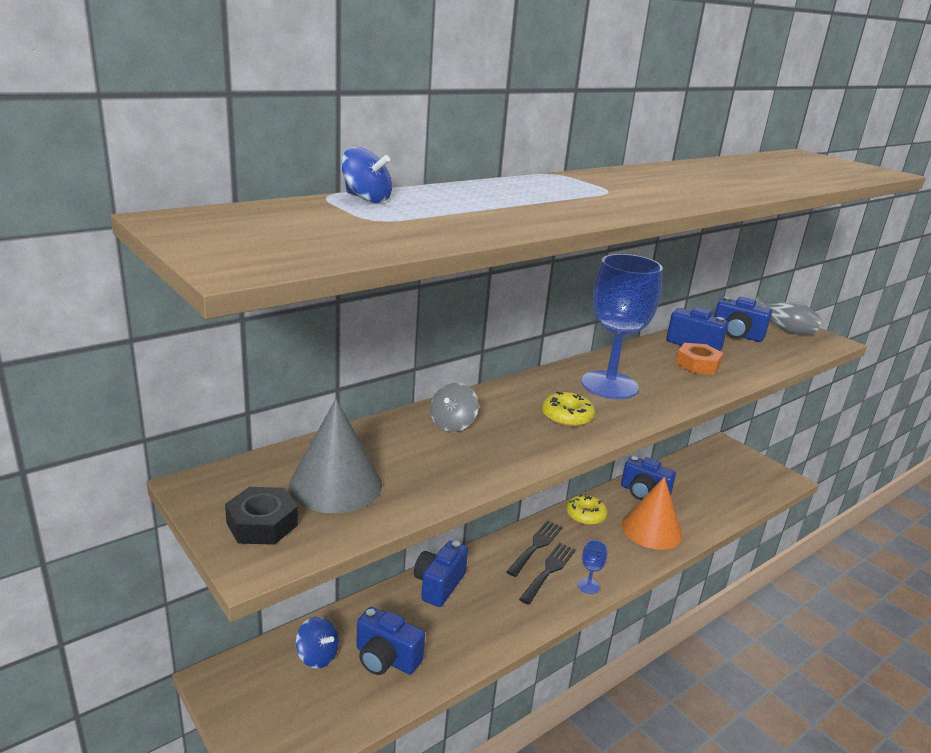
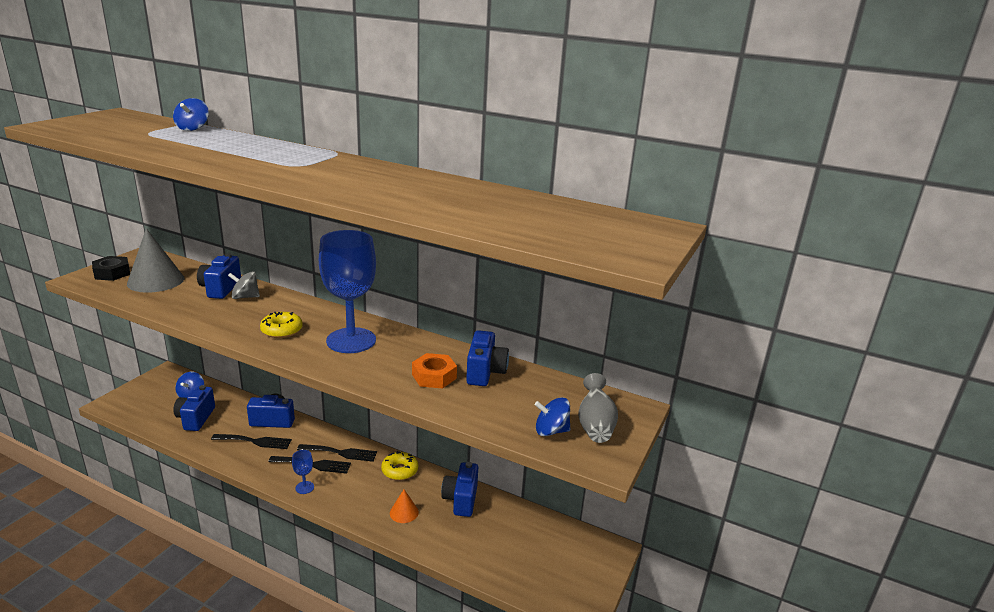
camera: 65 degrees right, 0 degrees up
orange cone [622,477,682,550] -> orange cone [390,489,419,523], size x0.50
blue camera [714,297,772,342] -> blue camera moved to [197,254,241,299]
none -> black fork [211,434,292,449]
none -> blue spinning top [535,397,570,436]

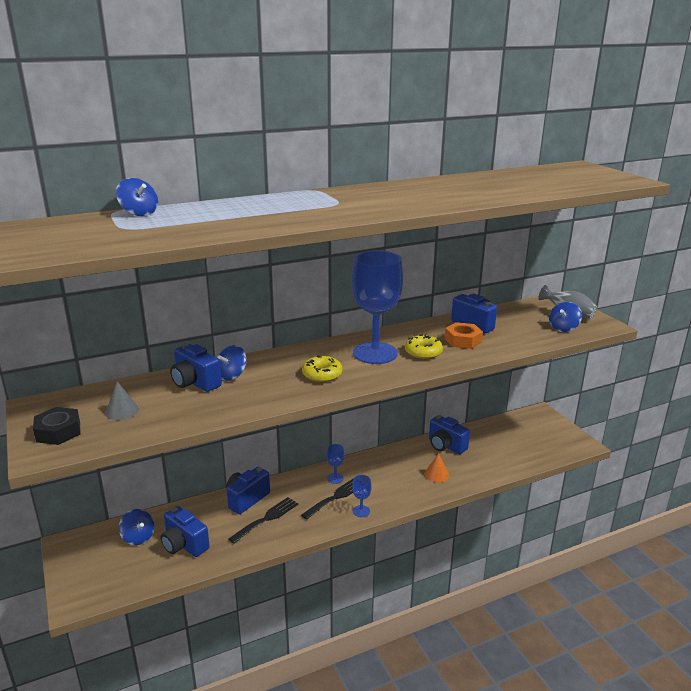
camera: 50 degrees left, 0 degrees up
grey cone [127,228,184,293] -> grey cone [105,381,139,420], size x0.50
grey spinning top [228,271,260,299] -> blue spinning top [217,345,247,381]
black fork [297,444,377,462] -> blue goblet [326,444,344,484]
yellow donut [381,451,418,480] -> yellow donut moved to [405,334,443,359]

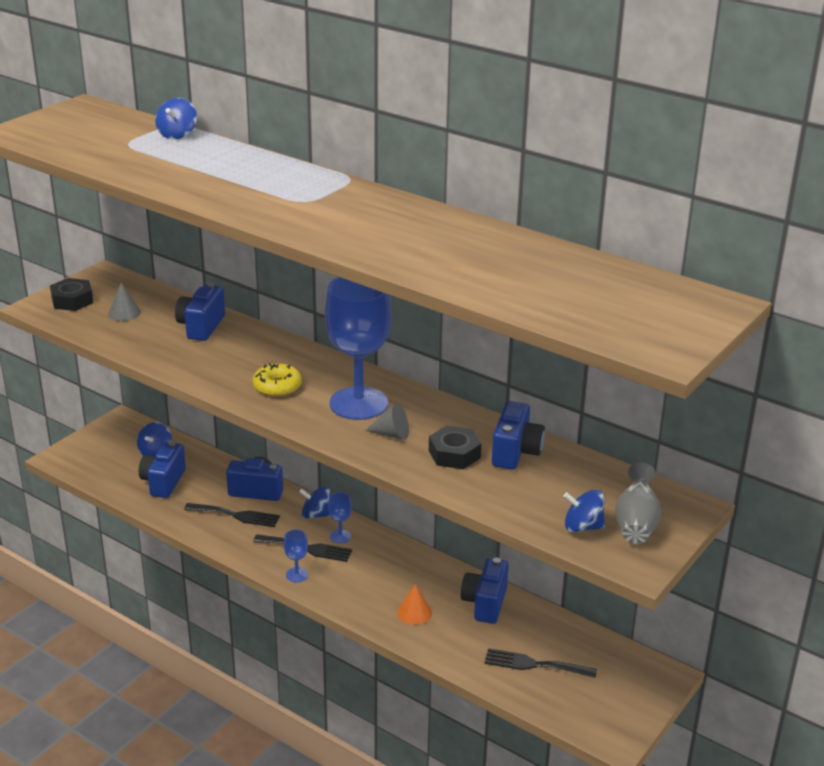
camera: 60 degrees right, 5 degrees up
blue spinning top [217,345,247,381] -> blue spinning top moved to [299,486,330,519]
yellow donut [405,334,443,359] -> grey cone [365,403,409,440]
orange nut [445,322,483,349] -> black nut [429,426,481,469]
none -> black fork [484,648,597,678]

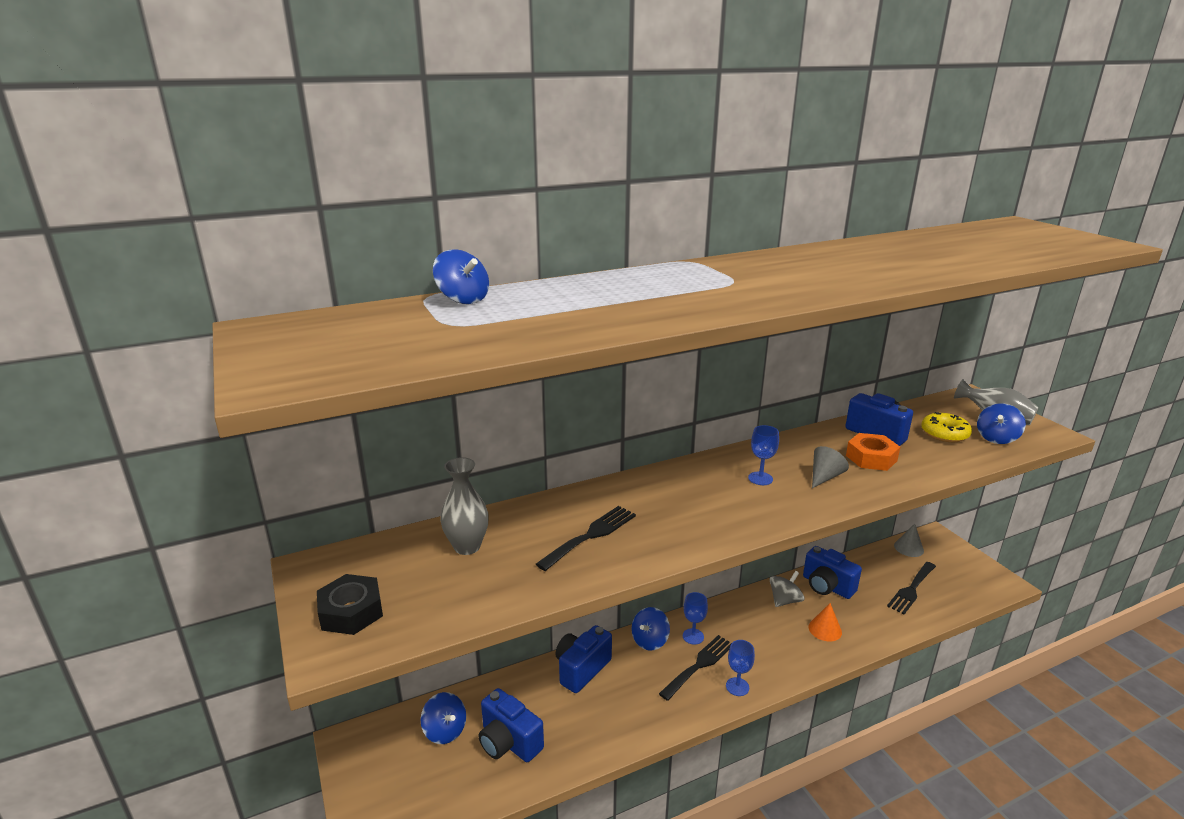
camera: 60 degrees left, 5 degrees down
grey cone [108,283,141,321] -> grey cone moved to [894,524,924,557]
blue camera [175,283,225,341] -> none
black fork [184,503,280,527] -> black fork moved to [536,506,636,571]
yellow donut [253,363,302,397] -> yellow donut moved to [921,412,972,442]
blue goblet [325,277,391,420] -> blue goblet [748,425,779,485], size x0.40
black nut [429,426,481,469] -> orange nut [846,433,900,471]
none -> grey vase [440,457,489,555]
none -> grey spinning top [770,571,805,607]

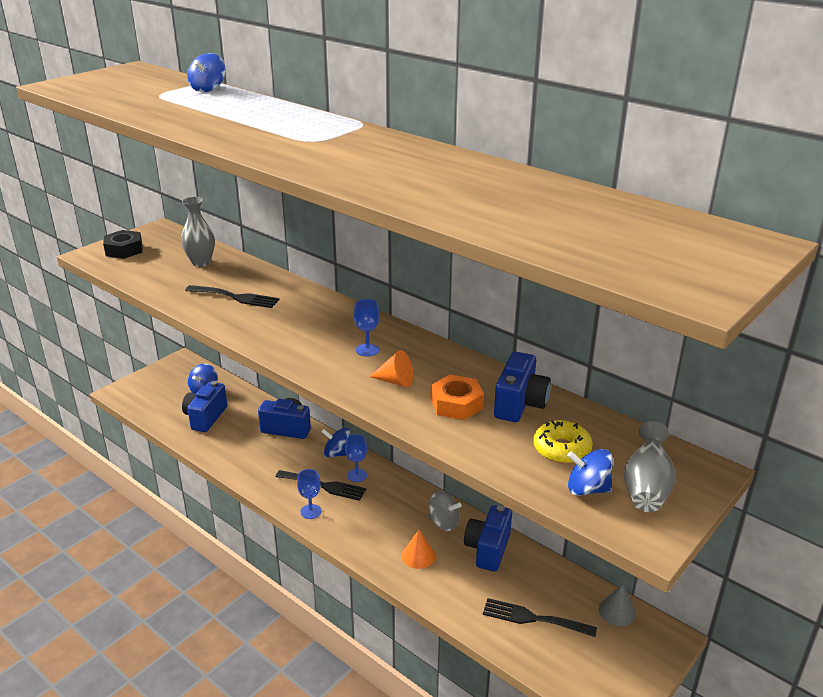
camera: 65 degrees right, 5 degrees up
grey cone [812,446,849,488] -> orange cone [369,350,413,387]

